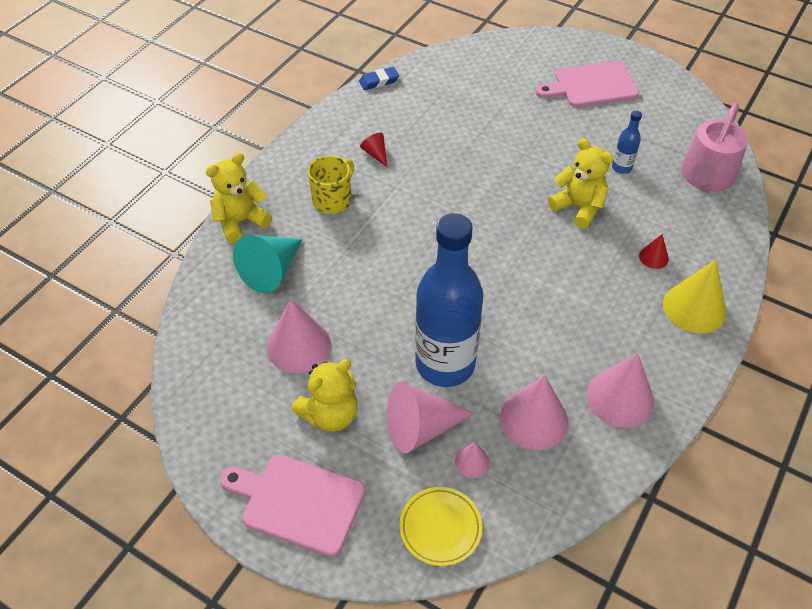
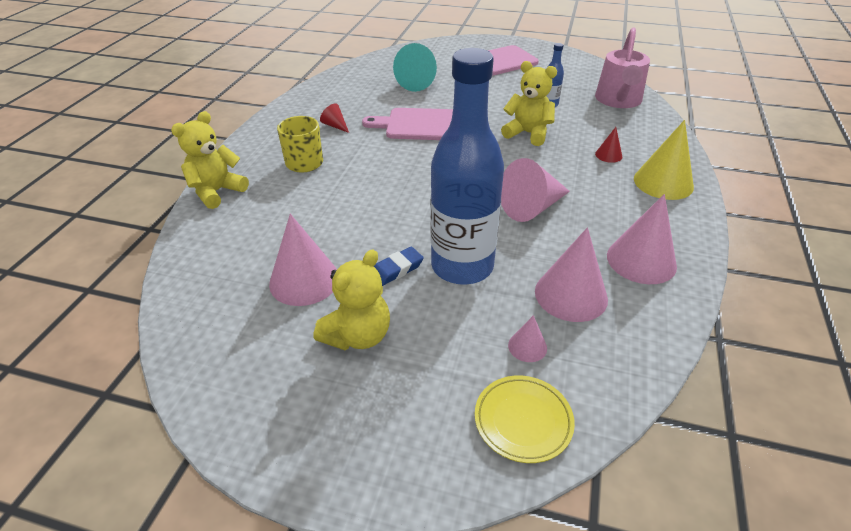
camera: 15 degrees left, 10 degrees down
pink cutting board [220,455,365,557] -> pink cutting board moved to [362,108,453,140]
turquoise cone [233,235,303,293] -> turquoise cone moved to [393,43,437,92]
blue eraser [359,67,399,90] -> blue eraser moved to [374,247,424,286]
pink cone [387,382,475,454] -> pink cone moved to [501,158,570,222]

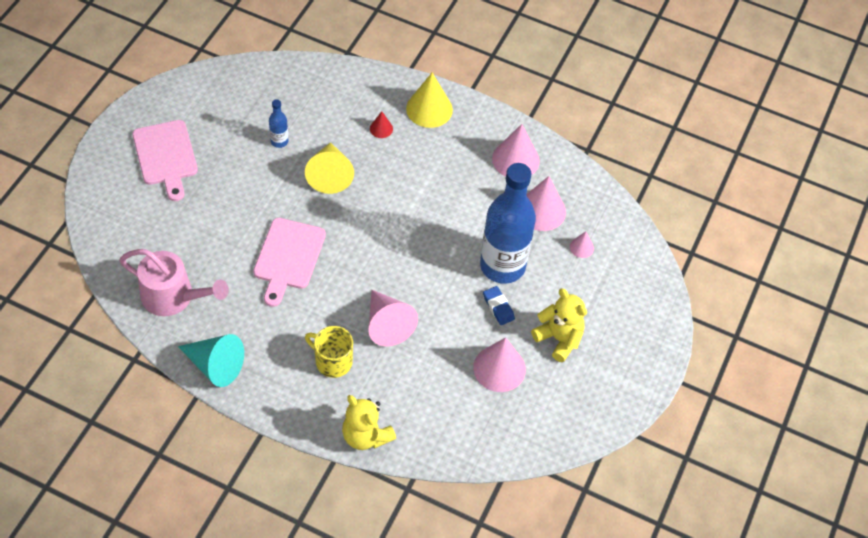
camera: 85 degrees left, 15 degrees up
red cone [320,103,349,133] -> none
turquoise cone [393,43,437,92] -> turquoise cone moved to [178,334,244,387]
yellow plate [475,376,575,463] -> none
yellow teddy bear [501,61,557,146] -> yellow cone [305,142,354,194]
pink cone [501,158,570,222] -> pink cone moved to [368,290,418,347]
pink watering can [595,28,650,108] -> pink watering can moved to [119,249,229,316]

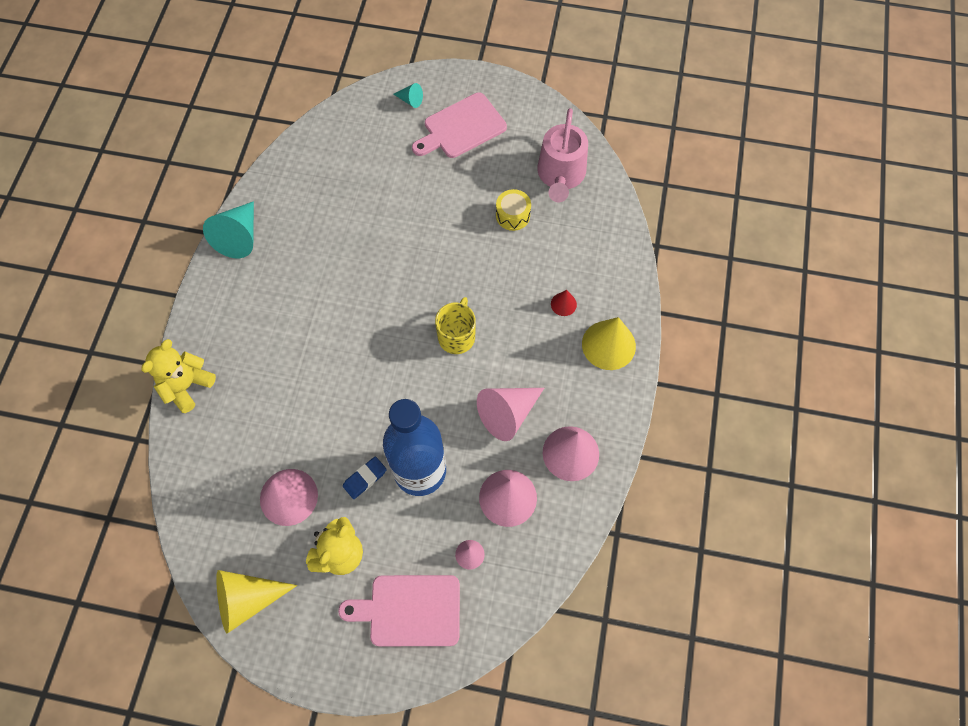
camera: 80 degrees right, 10 degrees up
pink watering can [119,249,229,316] -> pink watering can moved to [537,108,588,202]
pink cutting board [253,218,326,307] -> pink cutting board moved to [338,575,460,646]
blue bottle [269,99,289,148] -> yellow drum [496,189,531,231]
yellow cone [305,142,354,194] -> yellow cone moved to [216,570,297,634]
yellow mug [305,326,353,378] -> yellow mug moved to [435,297,476,354]
pink cone [368,290,418,347] -> pink cone moved to [477,388,544,441]
none -> turquoise cone [393,83,423,108]

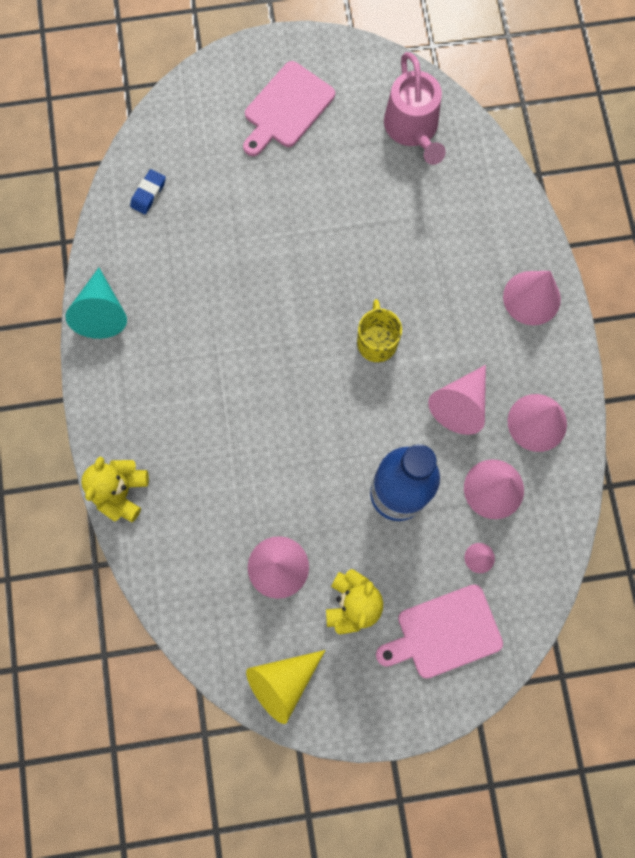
camera: 20 degrees left, 10 degrees up
blue eraser [343,456,387,499] -> blue eraser moved to [130,169,166,214]
turquoise cone [393,83,423,108] -> none
yellow drum [496,189,531,231] -> none
red cone [551,290,577,316] -> none
yellow cone [582,317,636,370] -> pink cone [503,271,561,325]

